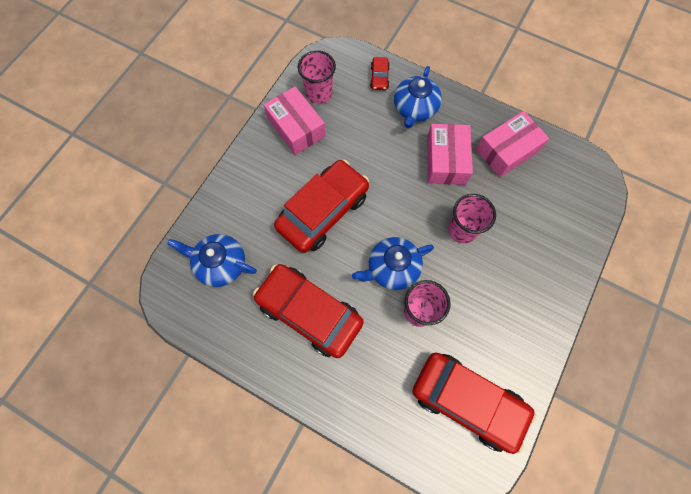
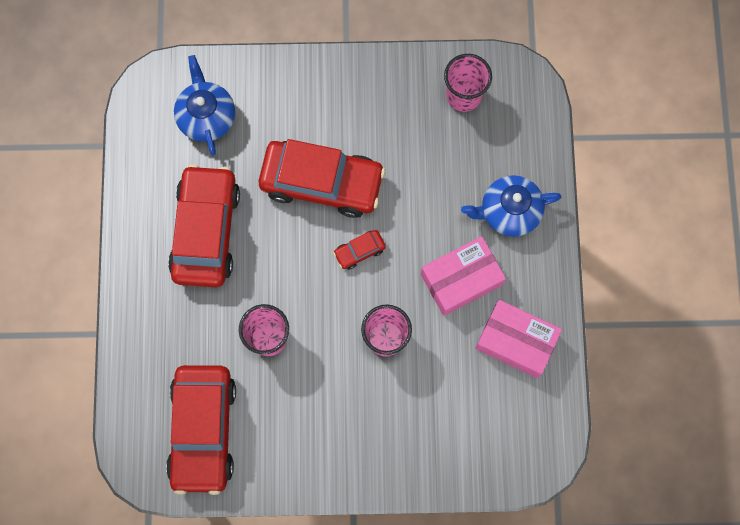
camera: 60 degrees right, 5 degrees up
pink box [264,86,326,155] -> none
blue teapot [352,237,434,290] -> none
red car [370,57,390,90] -> red car moved to [333,230,386,270]

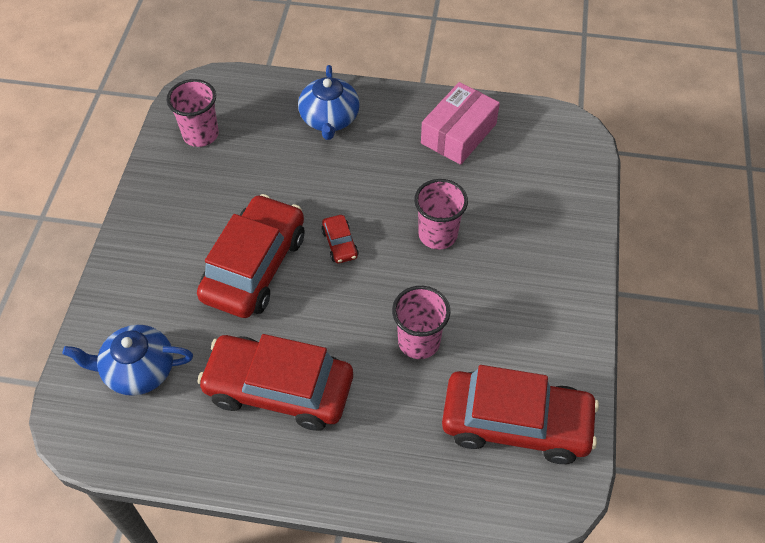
camera: 80 degrees left, 20 degrees down
pink box [421,236,506,316] -> none

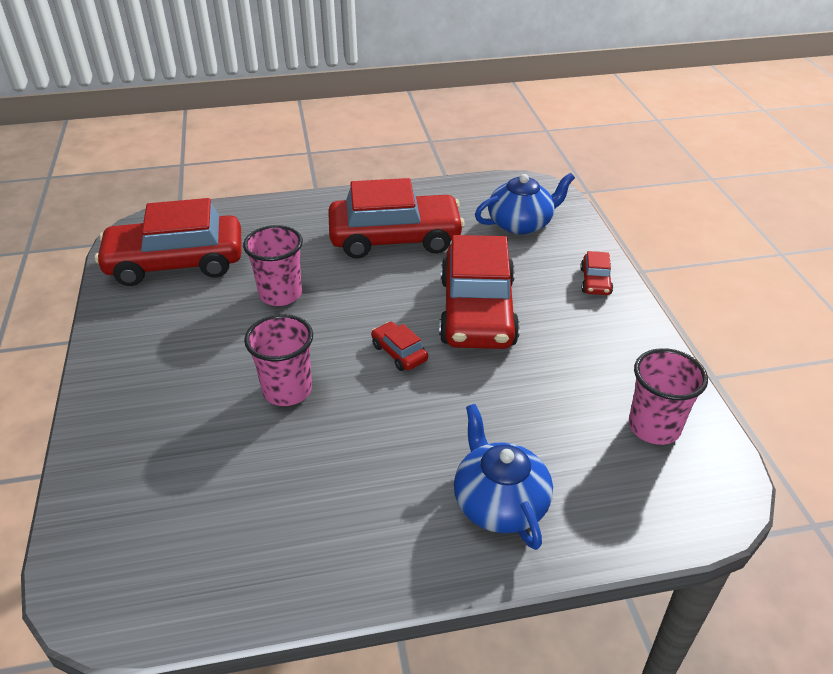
camera: 160 degrees right, 15 degrees down
pink box [421,82,500,165] -> none
none -> red car [580,251,613,295]

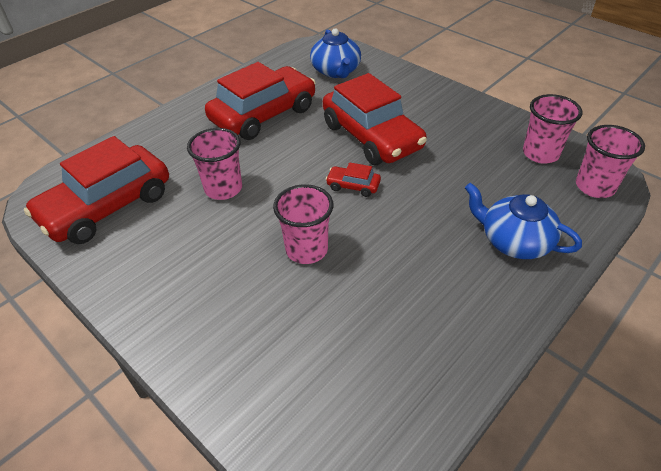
camera: 35 degrees left, 5 degrees up
blue teapot [475,173,575,235] -> blue teapot turned 135 degrees clockwise [310,28,361,78]
red car [580,251,613,295] -> none
none -> pink cup [576,125,645,198]

